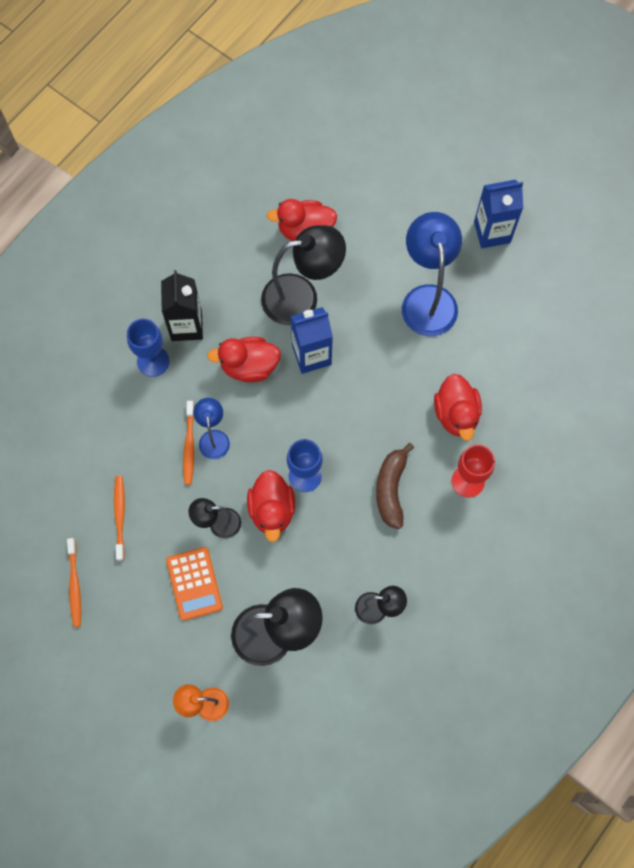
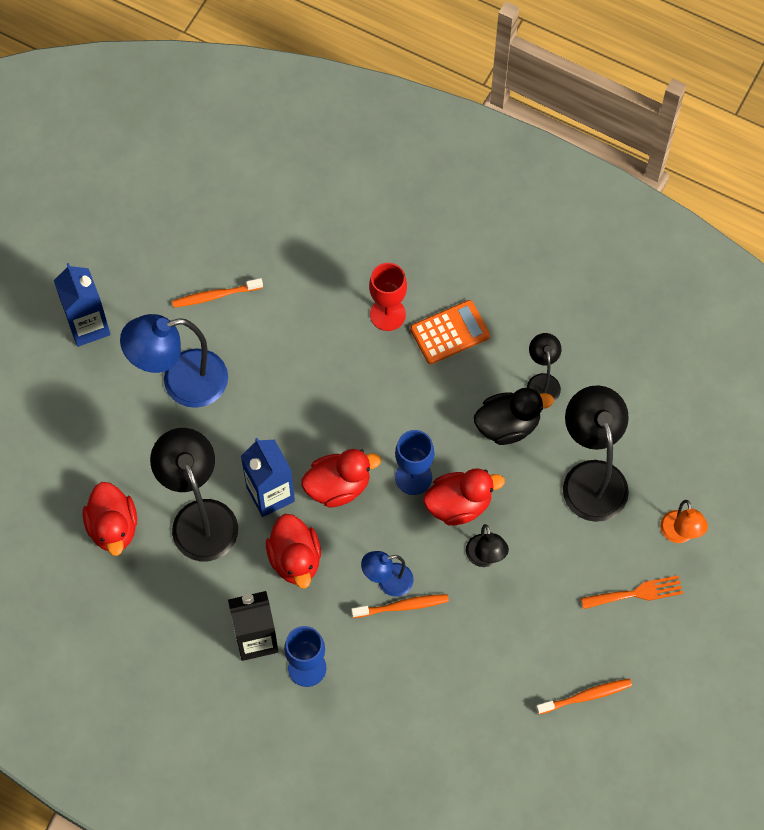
camera: 100 degrees left, 5 degrees down
orange toothbrush [114,476,125,561] -> orange toothbrush moved to [172,278,263,308]
orange calculator [166,547,223,621] -> orange calculator moved to [410,300,490,364]
brown banana [376,443,414,529] -> none
red duck [434,374,482,441] -> red duck moved to [301,449,381,508]
none -> black duck [474,388,554,445]
none -> orange fork [581,575,683,609]

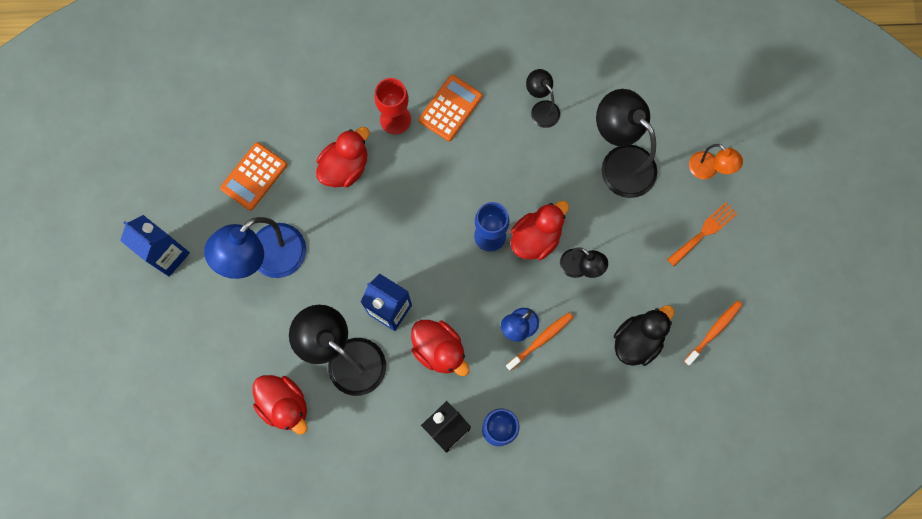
camera: 30 degrees left, 10 degrees up
orange toothbrush [172,278,263,308] -> orange calculator [220,142,287,211]
red duck [301,449,381,508] -> red duck moved to [316,127,370,187]
black duck [474,388,554,445] -> black duck moved to [614,305,674,366]

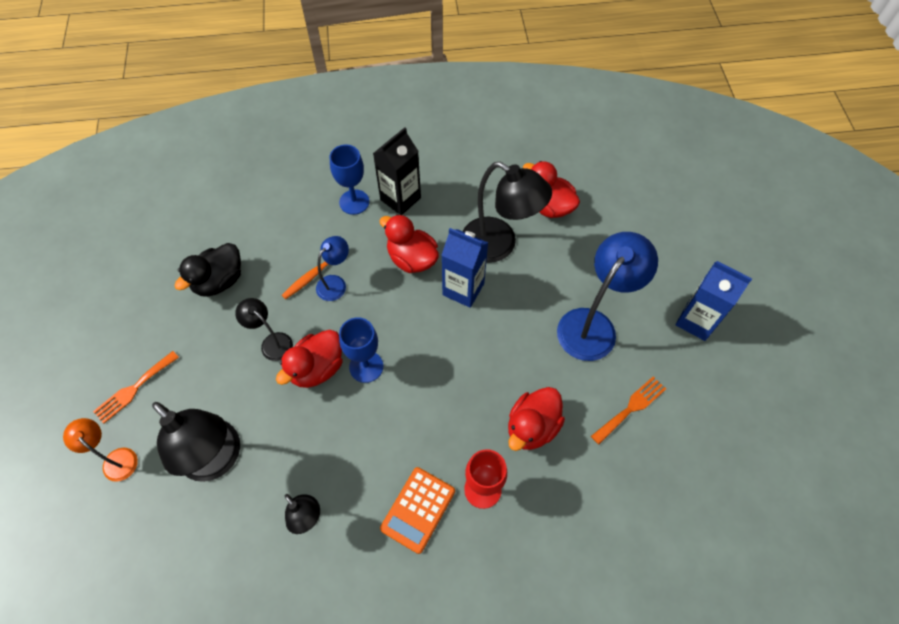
camera: 175 degrees right, 15 degrees down
orange calculator [220,142,287,211] -> orange fork [591,376,666,444]
orange toothbrush [684,300,743,365] -> none

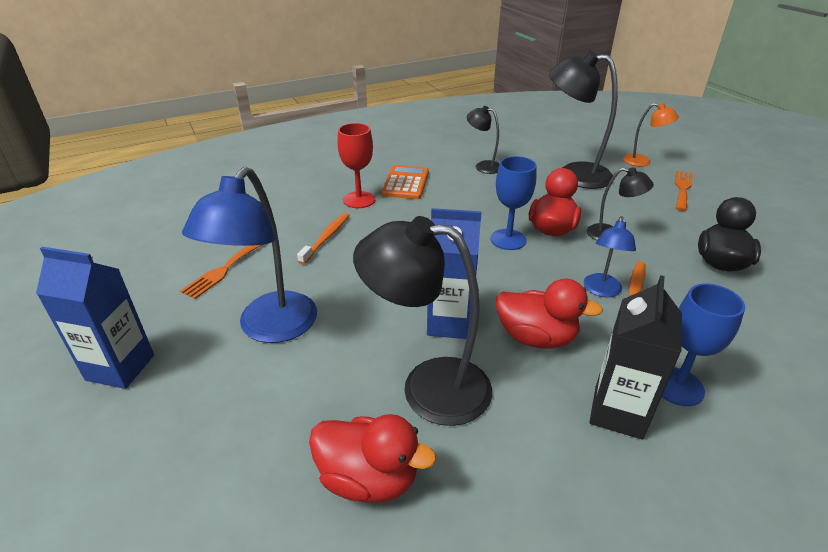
camera: 160 degrees right, 25 degrees down
red duck [508,387,565,451] -> orange toothbrush [297,213,349,264]

